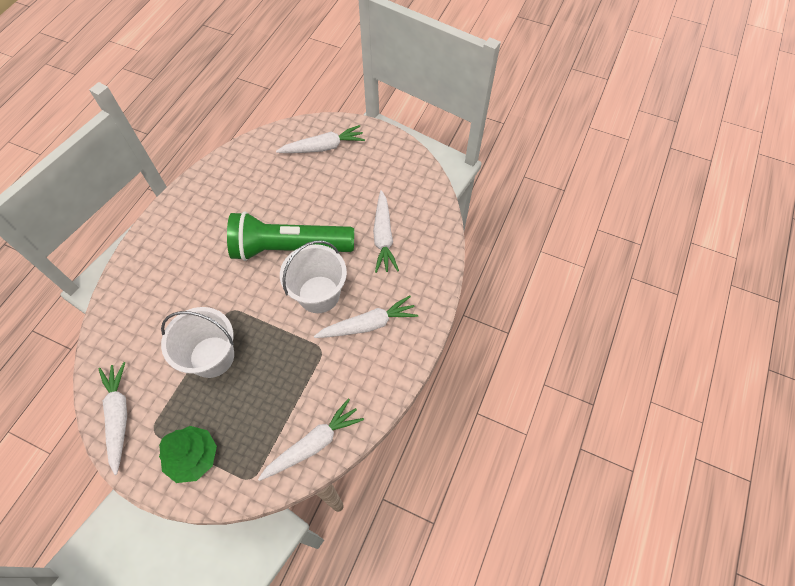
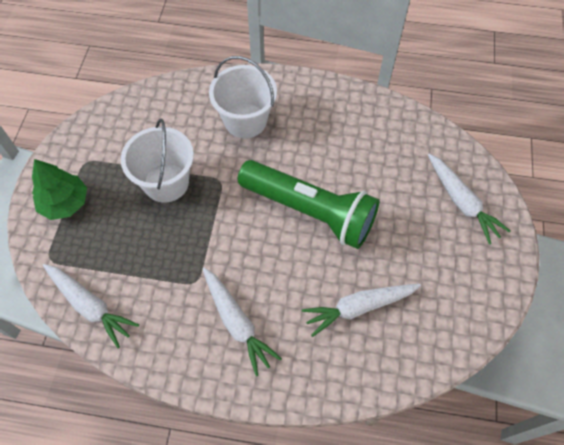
camera: 75 degrees right, 0 degrees up
white carrot [98,362,127,475] -> none
green flashlight [227,211,354,261] -> green flashlight turned 135 degrees clockwise [238,160,379,249]
white bucket [280,240,347,313] -> white bucket moved to [209,56,277,138]

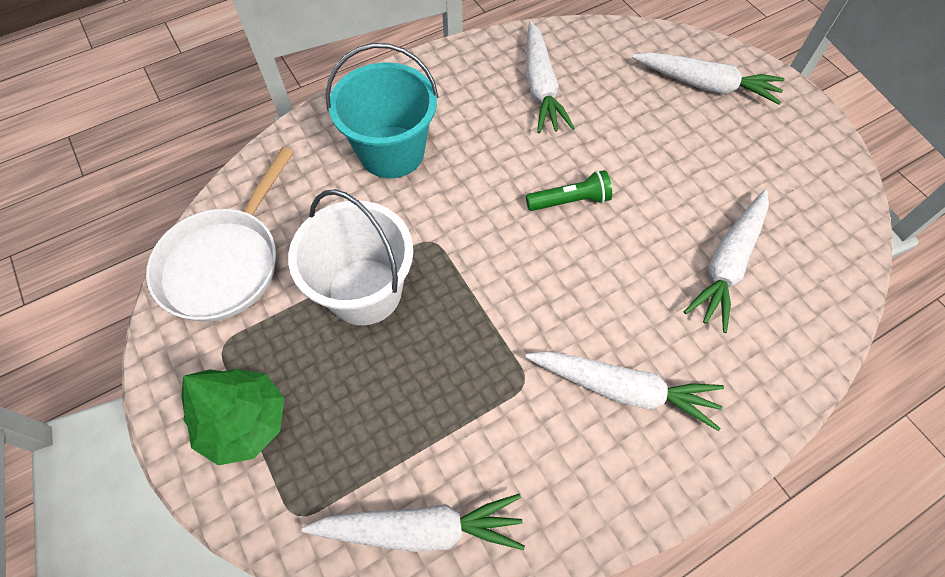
camera: 40 degrees left, 0 degrees up
white bucket [209,56,277,138] -> turquoise bucket [326,43,438,178]
green flashlight [238,160,379,249] -> green flashlight [526,170,612,211], size x0.40
none -> white pan [146,147,294,321]
none -> white carrot [526,21,575,133]

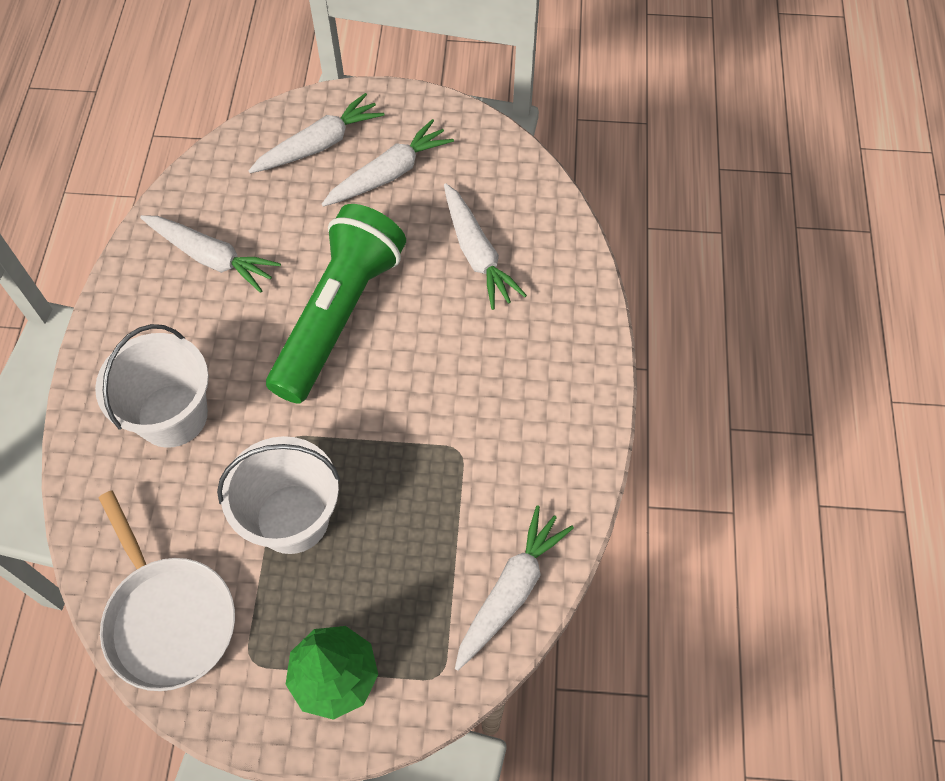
camera: 55 degrees left, 0 degrees up
turquoise bucket [326,43,438,178] -> white bucket [95,324,209,448]
white carrot [525,351,724,431] -> white carrot moved to [322,119,454,207]
green flashlight [526,170,612,211] -> green flashlight [266,204,406,404], size x2.49

